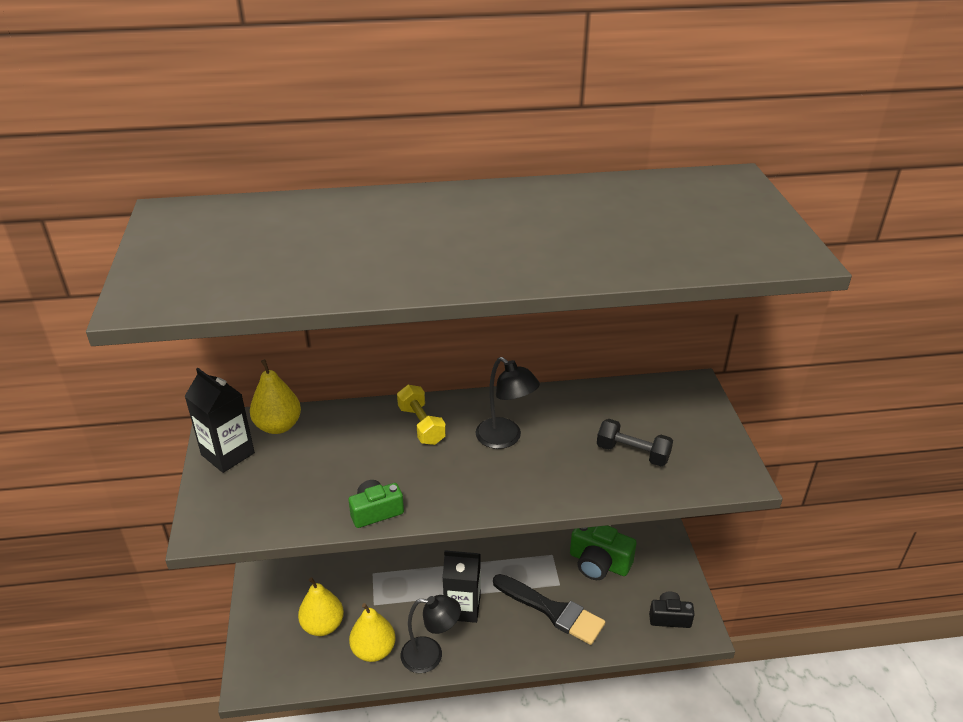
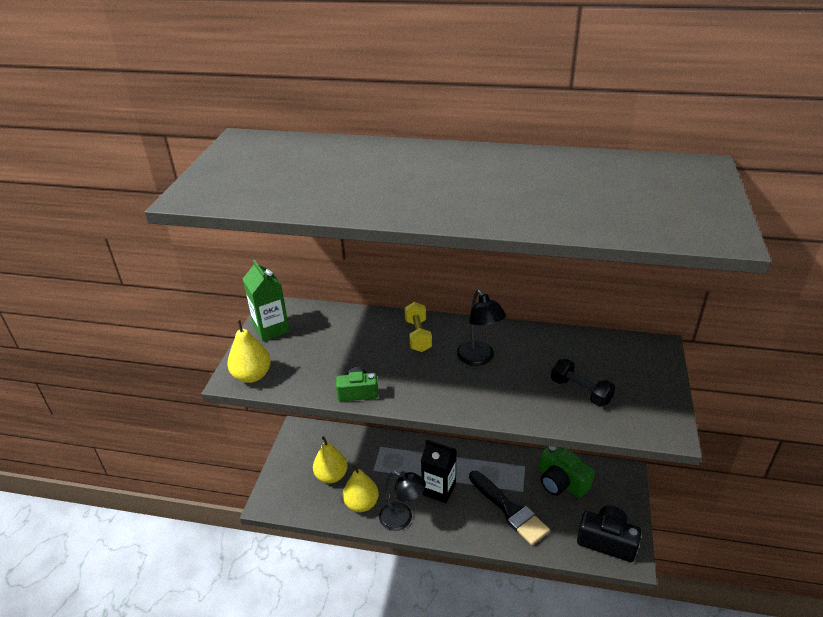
camera: 20 degrees right, 0 degrees up
black carton [185,368,255,473] -> green carton [243,260,290,341]
yellow pear [250,359,301,434] -> yellow pear moved to [227,320,271,383]
black camera [649,592,695,628] -> black camera [577,506,642,562], size x1.60

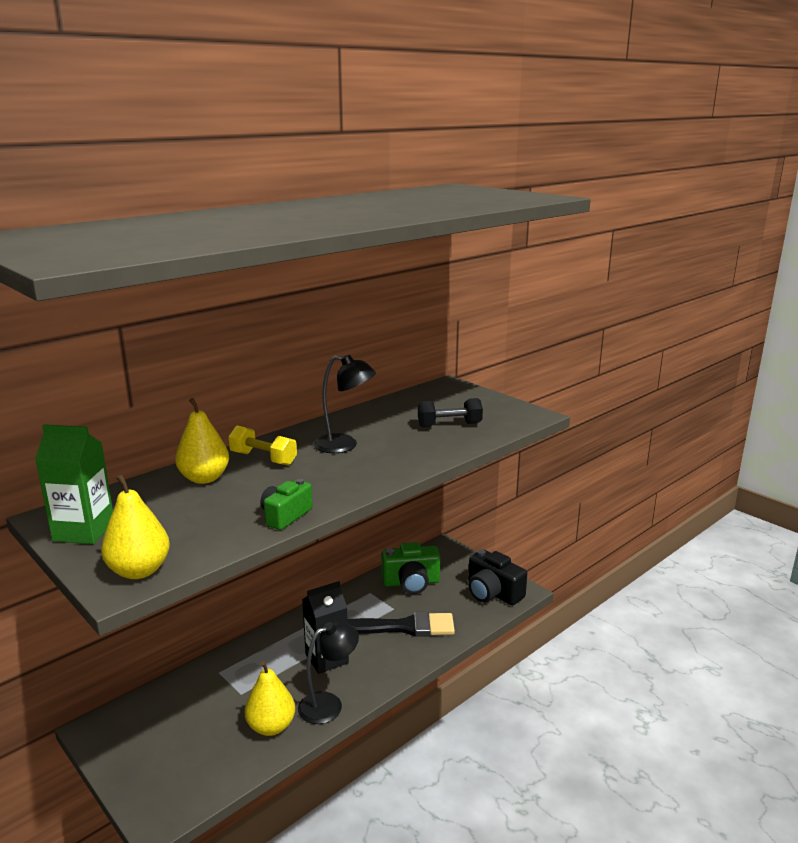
camera: 55 degrees left, 15 degrees down
yellow pear [313,436,347,483] -> yellow pear moved to [175,398,229,484]
black camera [577,506,642,562] -> black camera turned 105 degrees counterclockwise [468,549,527,605]

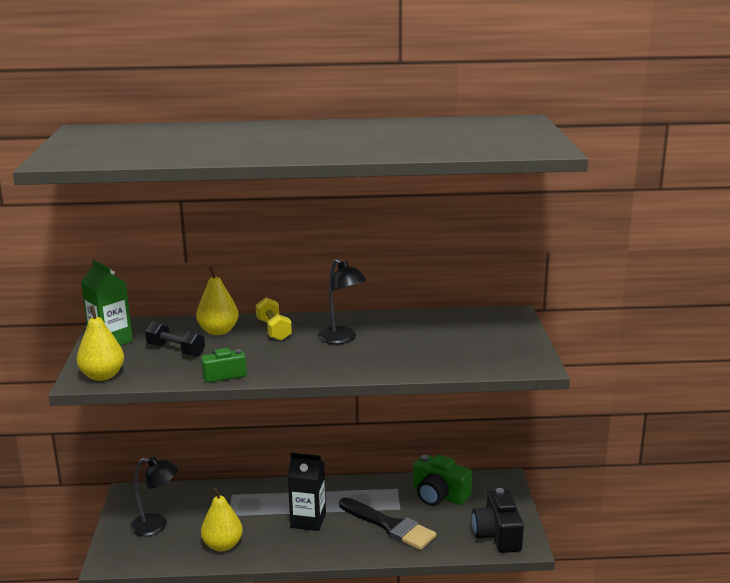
camera: 40 degrees right, 0 degrees up
black lamp [298,621,359,724] -> black lamp moved to [130,457,178,536]
black dumbbell [418,398,483,427] -> black dumbbell moved to [145,321,205,357]

